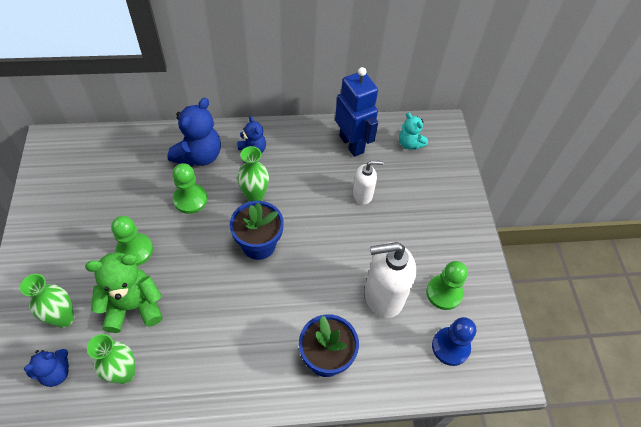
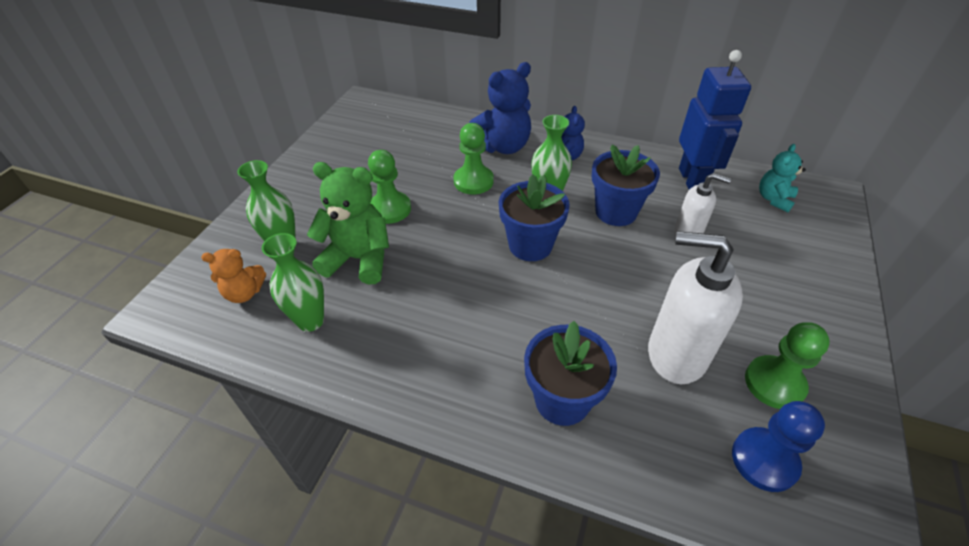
camera: 30 degrees right, 10 degrees down
blue teddy bear [24,349,69,387] -> orange teddy bear [201,249,266,303]
turquoise teddy bear [399,112,428,150] -> turquoise teddy bear turned 45 degrees clockwise [759,144,806,212]
none -> blue flower pot [592,144,660,226]

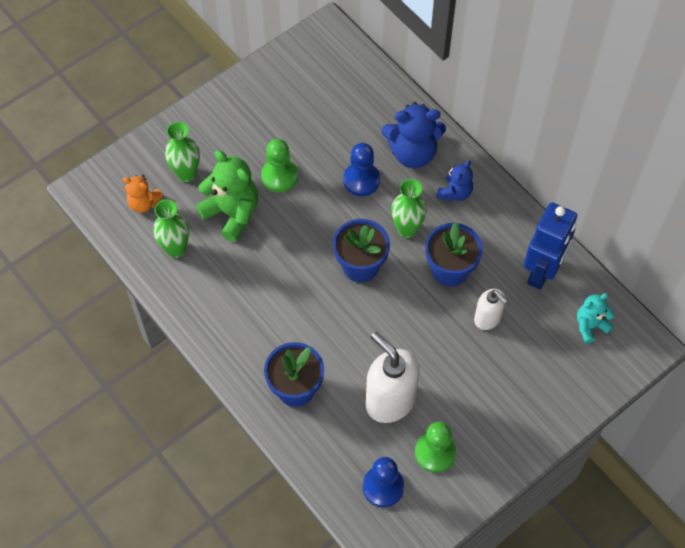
camera: 30 degrees right, 15 degrees up
green pawn [454,123,494,195] -> blue pawn [343,143,380,196]

